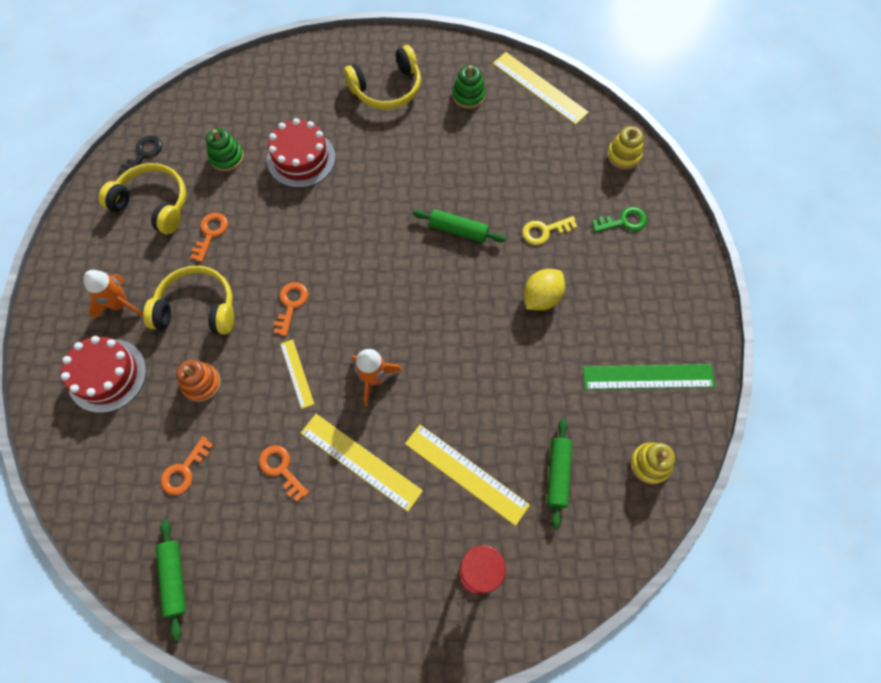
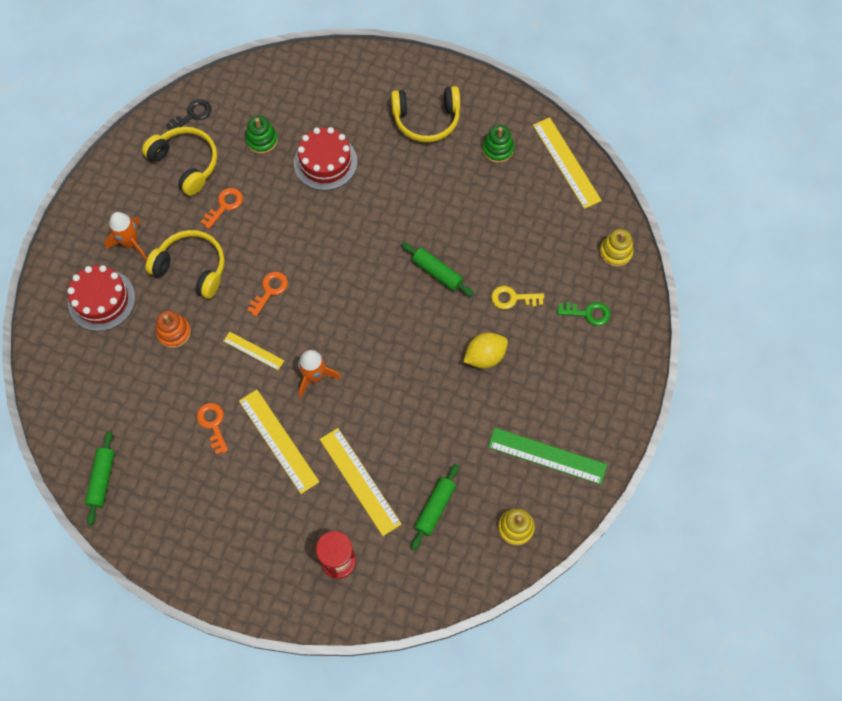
camera: 20 degrees right, 0 degrees up
orange key [161,436,214,495] -> none
yellow ruler [280,339,314,409] -> yellow ruler turned 60 degrees counterclockwise [224,332,284,370]

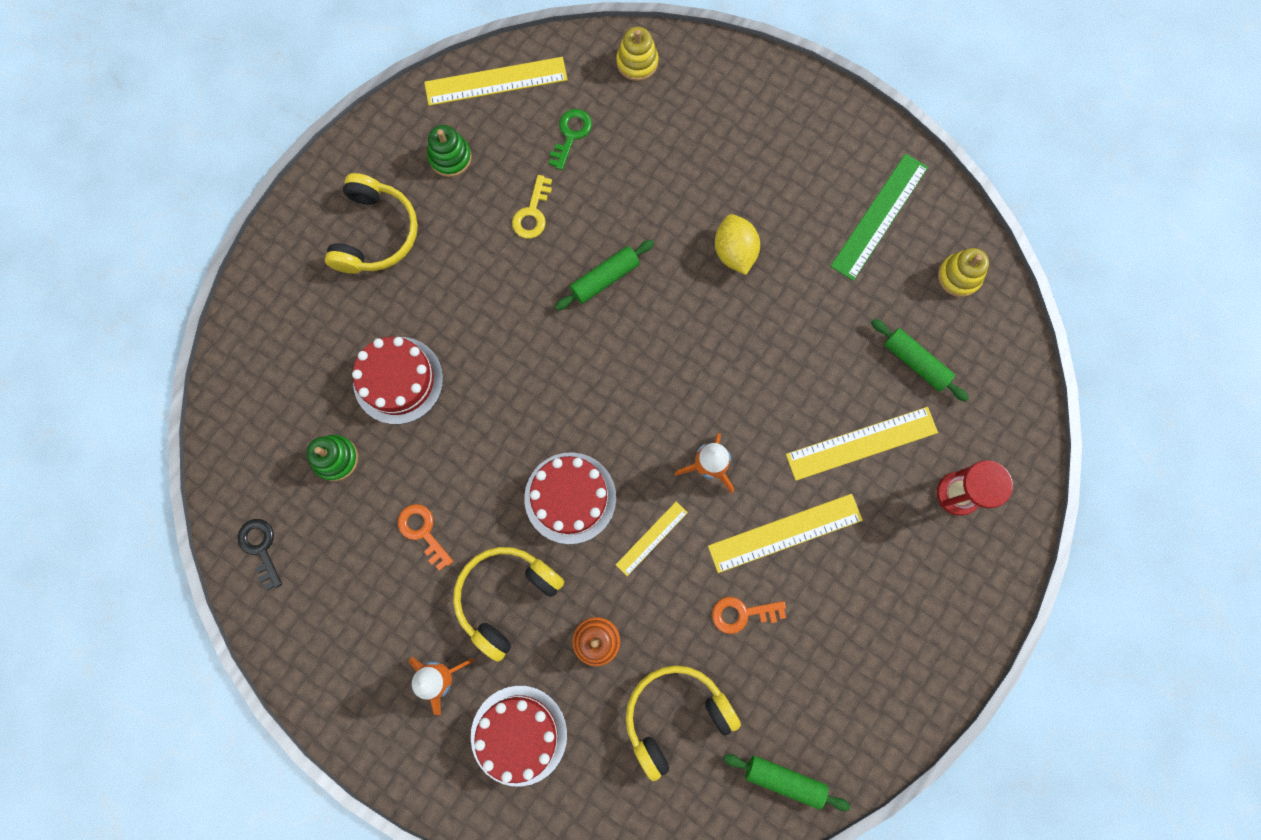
camera: 75 degrees left, 10 degrees up
yellow headphones [142,127,217,196] -> yellow headphones moved to [626,665,741,781]
orange key [247,272,288,317] -> red cake [524,452,616,544]
yellow key [491,286,544,309] -> yellow key moved to [512,175,552,239]
green key [557,302,610,326] -> green key moved to [549,109,592,170]

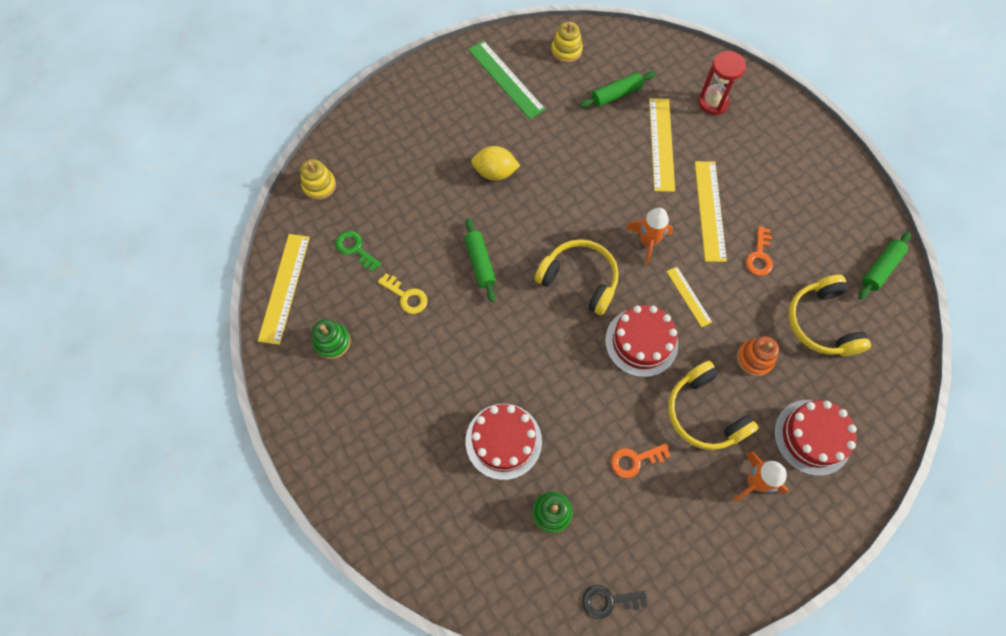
camera: 70 degrees left, 10 degrees down
yellow headphones [325,173,418,274] -> yellow headphones moved to [535,239,619,315]

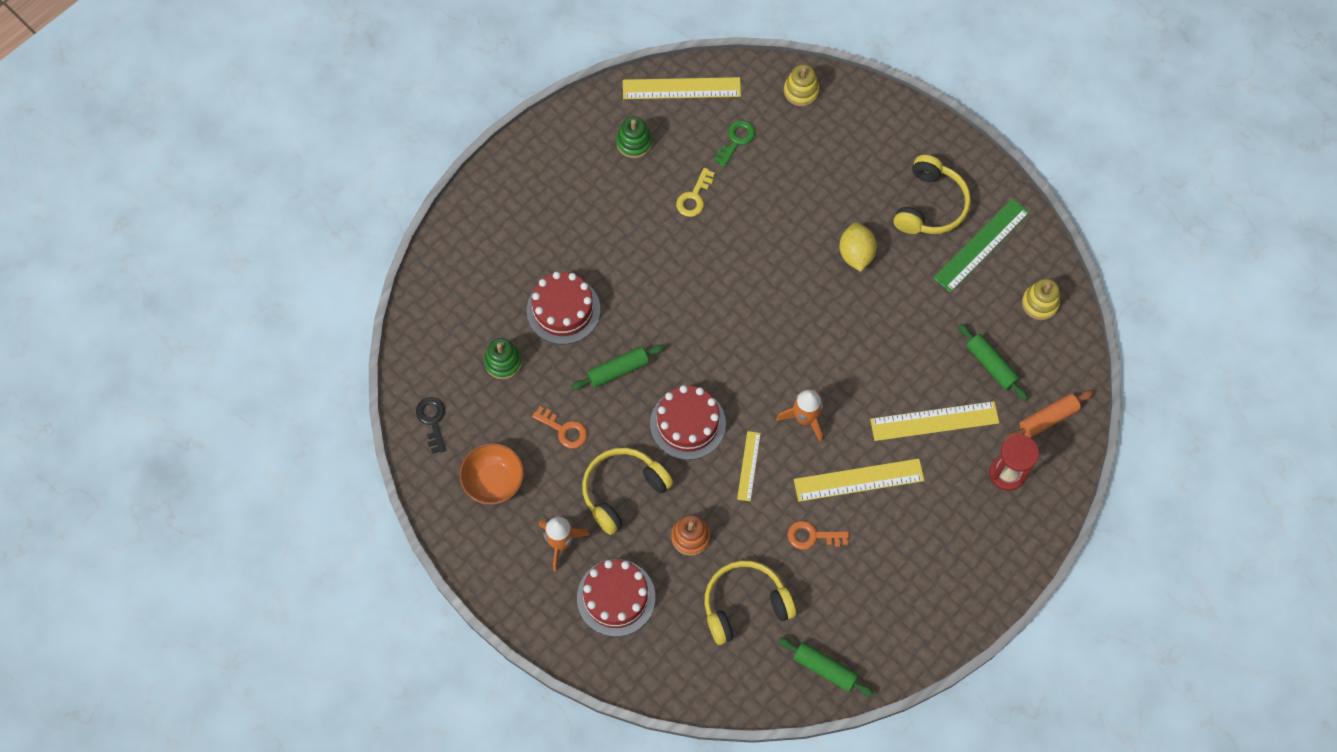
camera: 80 degrees right, 0 degrees up
green rolling pin [464,218,496,302] -> green rolling pin moved to [571,345,664,390]
yellow headphones [535,239,619,315] -> yellow headphones moved to [894,155,971,234]
orange key [611,443,671,478] -> orange key turned 150 degrees clockwise [532,406,587,449]
yellow ruler [666,267,712,327] -> yellow ruler turned 45 degrees counterclockwise [737,431,761,501]
none -> orange bowl [460,443,524,505]
none -> orange rolling pin [1006,390,1094,439]

